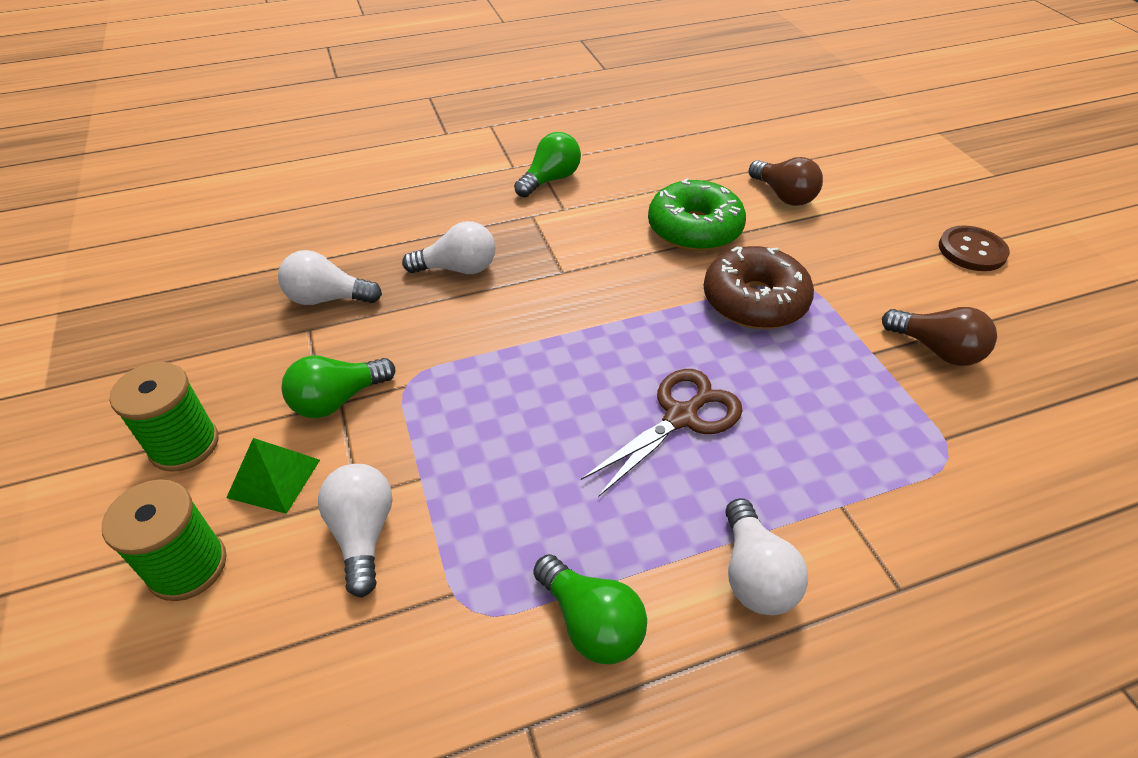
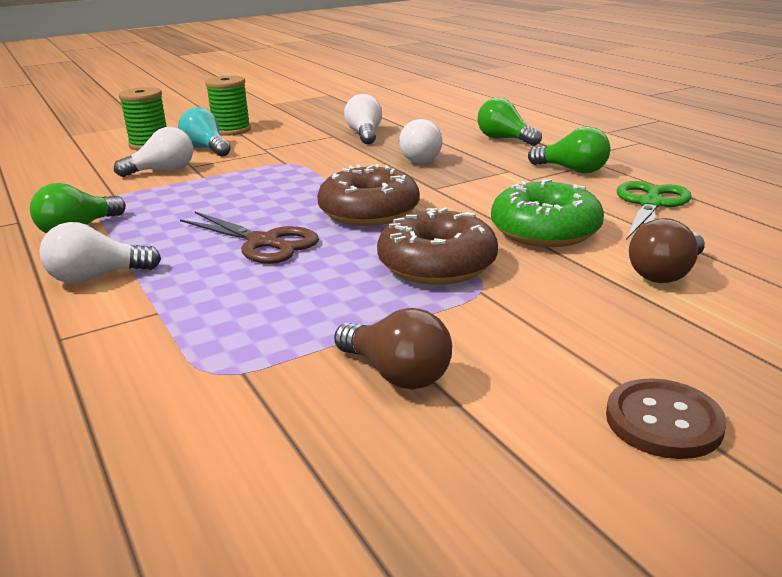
camera: 80 degrees right, 20 degrees down
green pyramid [226,438,320,514] -> turquoise light bulb [178,107,231,156]
green light bulb [281,356,395,418] -> green light bulb moved to [478,98,542,146]
brown light bulb [882,307,997,366] -> brown light bulb turned 75 degrees counterclockwise [334,308,452,389]
none -> brown donut [317,164,419,226]
none -> green scissors [617,181,692,240]

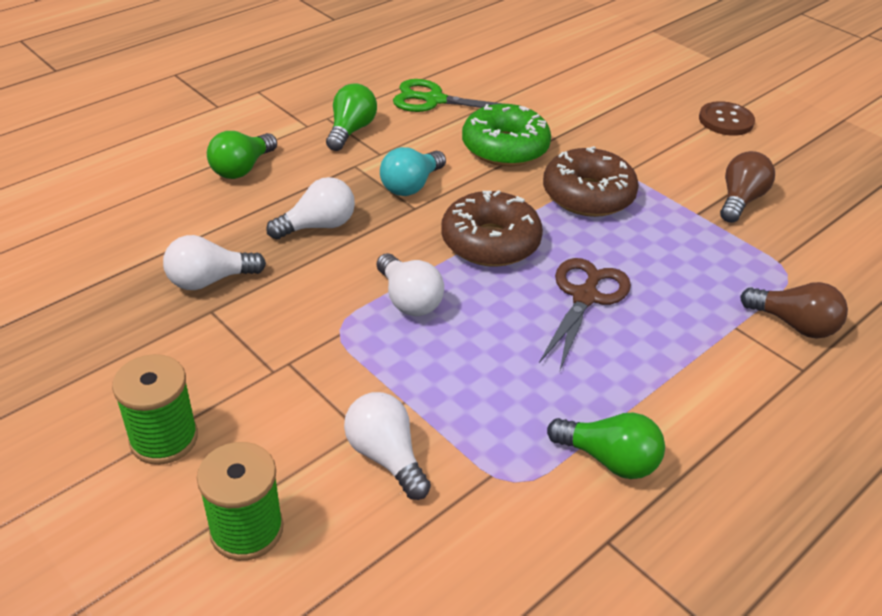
camera: 105 degrees left, 15 degrees up
white light bulb [39,222,161,284] -> white light bulb moved to [377,253,444,316]
turquoise light bulb [178,107,231,156] -> turquoise light bulb moved to [380,147,446,196]
brown light bulb [629,218,705,283] -> brown light bulb moved to [740,282,848,339]

